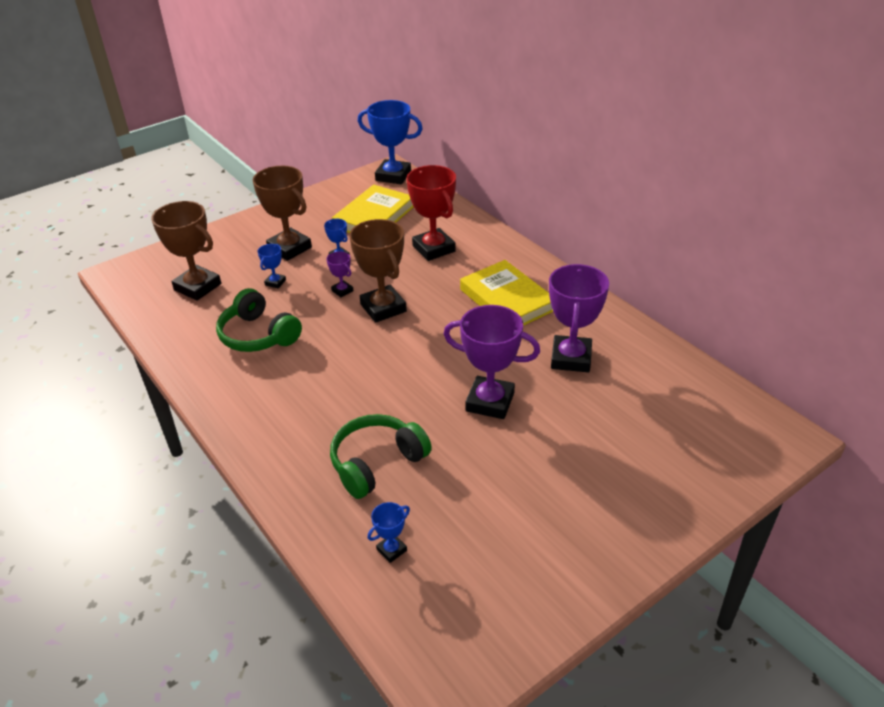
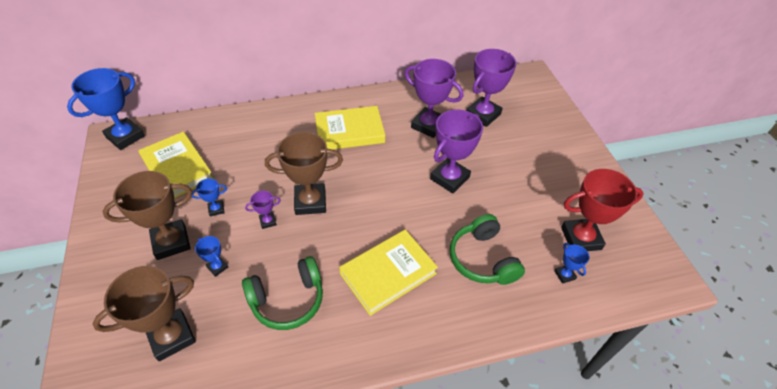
camera: 70 degrees left, 10 degrees up
red trophy [406,165,456,261] -> red trophy moved to [561,169,644,251]
none -> yellow book [339,230,438,316]
none -> purple trophy [467,49,516,127]

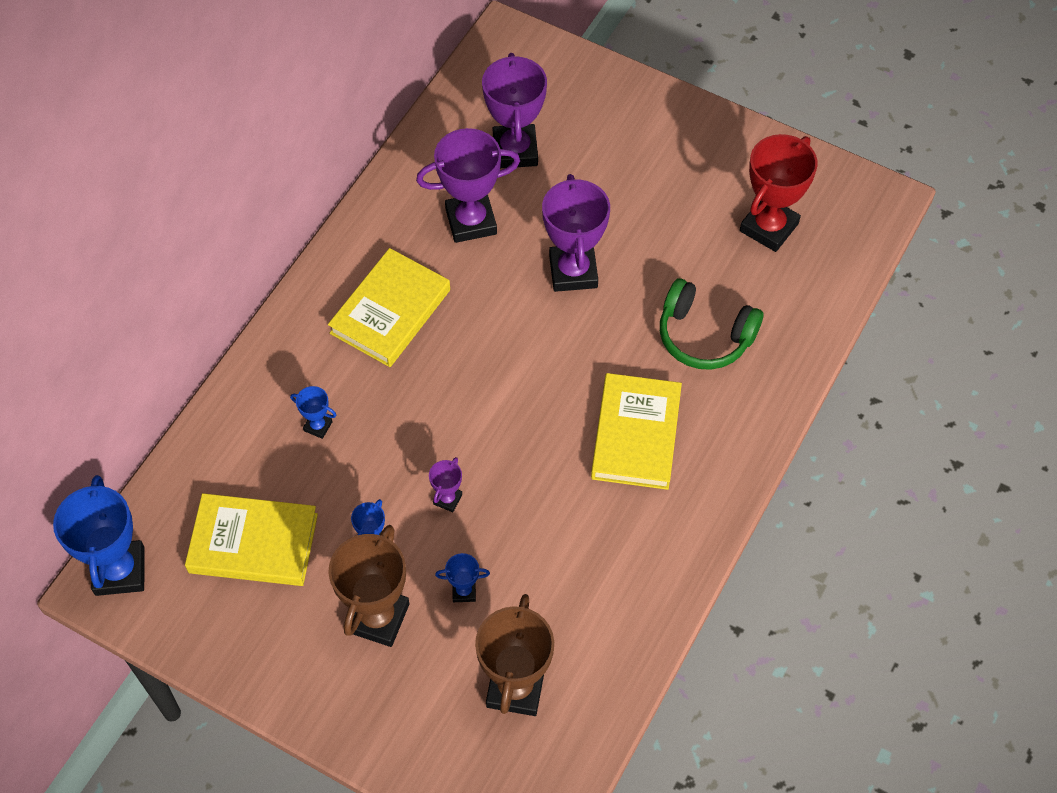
camera: 45 degrees left, 10 degrees up
green headphones [242,256,323,330] -> none
brown trophy [265,132,343,215] -> none
blue trophy [555,243,589,284] -> blue trophy moved to [290,386,337,439]

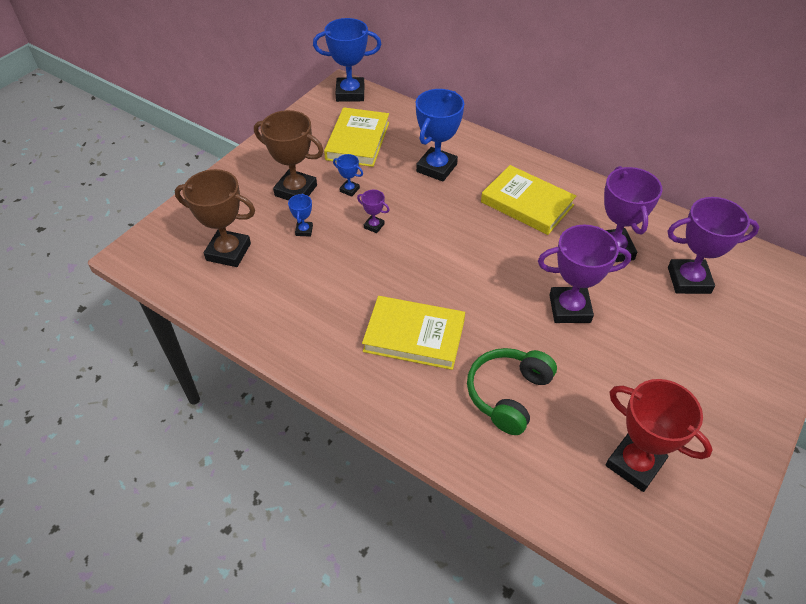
camera: 95 degrees right, 10 degrees down
blue trophy [290,386,337,439] -> blue trophy [416,89,464,182], size x2.15

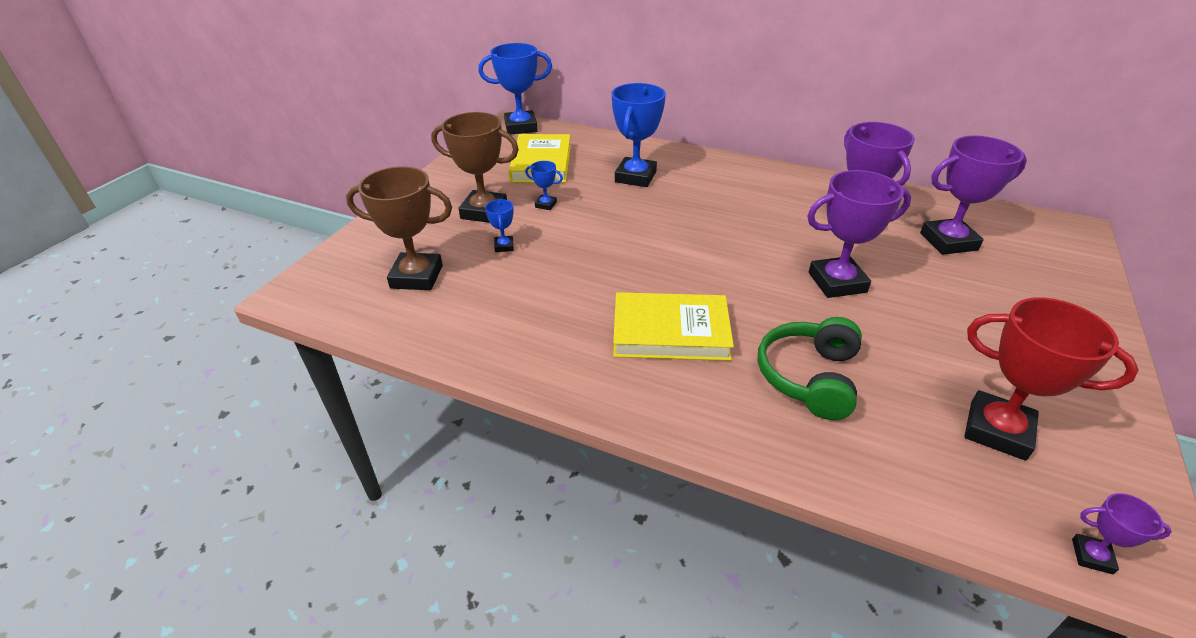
camera: 10 degrees left, 10 degrees down
purple trophy [357,190,389,233] -> purple trophy moved to [1072,493,1172,574]
yellow book [481,165,576,235] -> none

